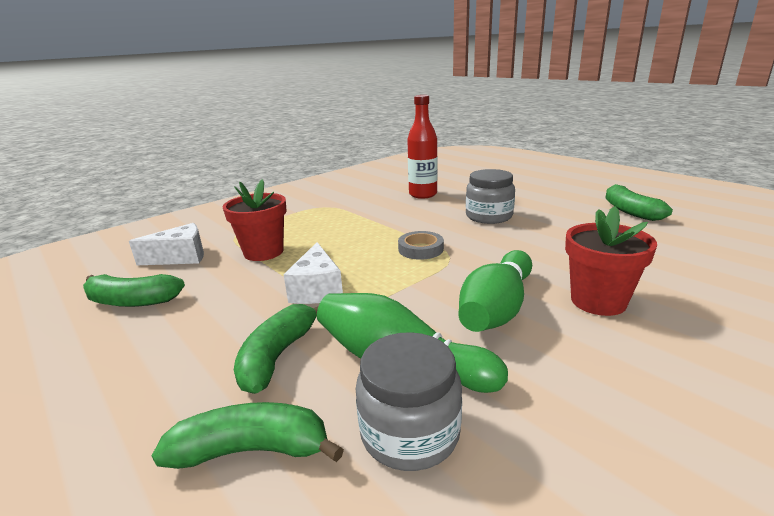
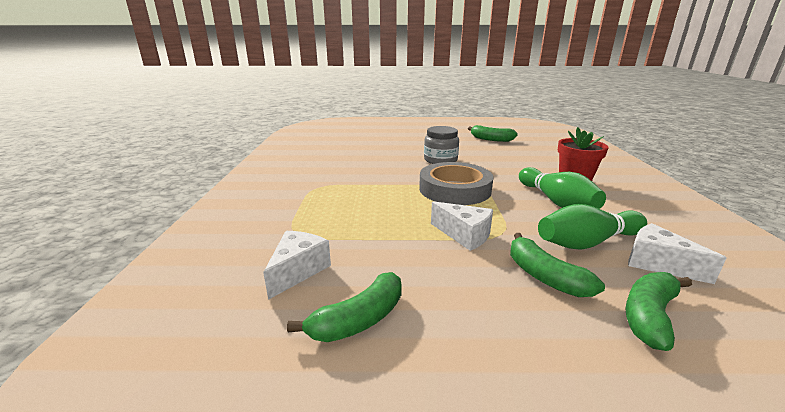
camera: 50 degrees left, 0 degrees up
red flower pot [223,179,287,261] -> none
grey jar [356,332,462,471] -> white cheese [628,223,727,284]
grey tape [398,231,444,260] -> grey tape [419,162,493,205], size x2.08
red bottle [407,95,438,199] -> none

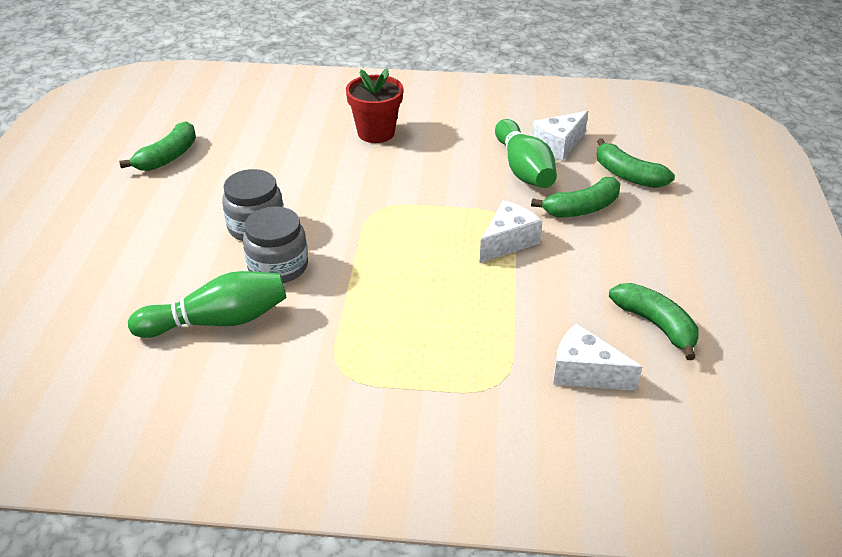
camera: 85 degrees left, 15 degrees up
grey tape [419,162,493,205] -> none
green bowling pin [519,167,606,209] -> green bowling pin moved to [128,271,286,338]
none -> grey jar [243,206,308,283]

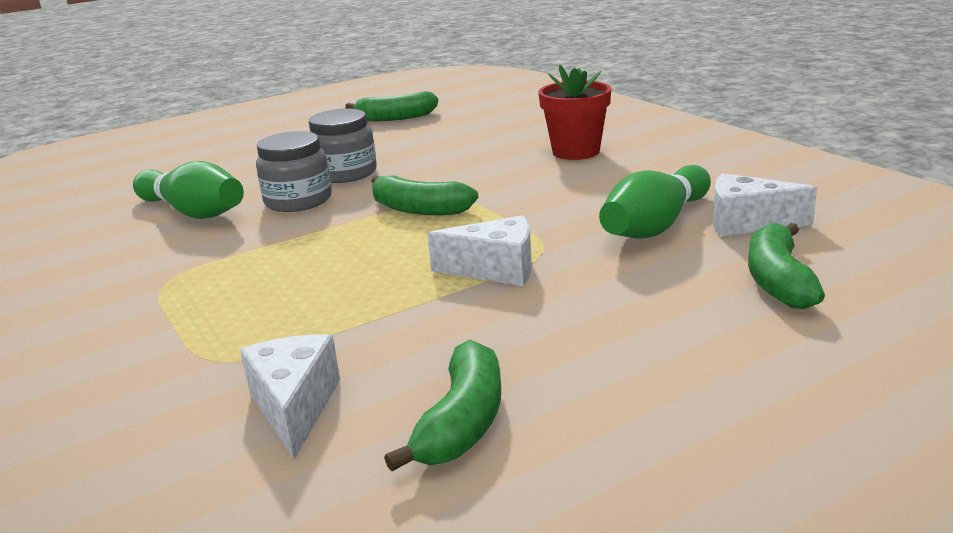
camera: 55 degrees right, 15 degrees down
green banana [531,177,620,217] -> green banana moved to [371,175,478,215]

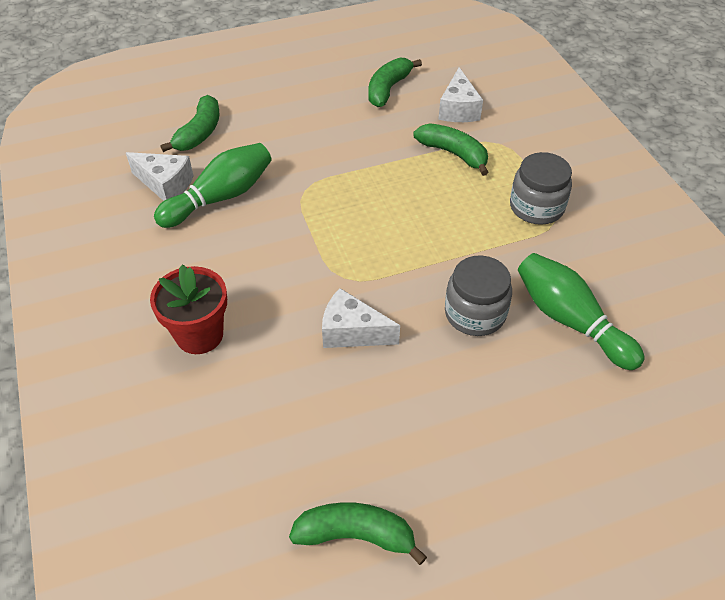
camera: 170 degrees left, 25 degrees up
grey jar [309,109,377,183] -> grey jar moved to [510,152,572,225]
green banana [371,175,478,215] -> green banana moved to [413,123,489,176]
white cheese [427,215,532,286] -> white cheese moved to [322,288,400,348]

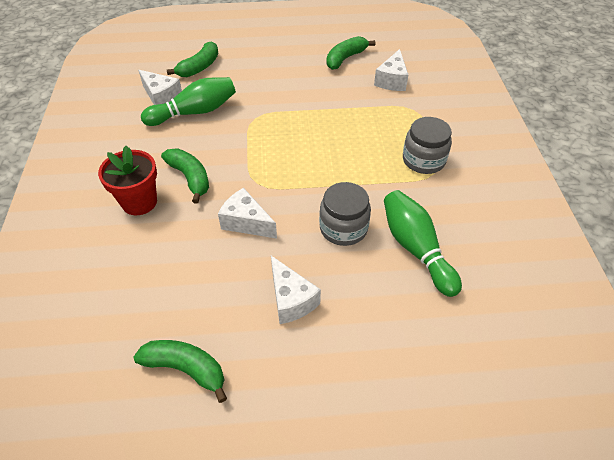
camera: 15 degrees right, 0 degrees up
green banana [413,123,489,176] -> green banana moved to [161,149,209,204]
none -> white cheese [271,256,321,324]

